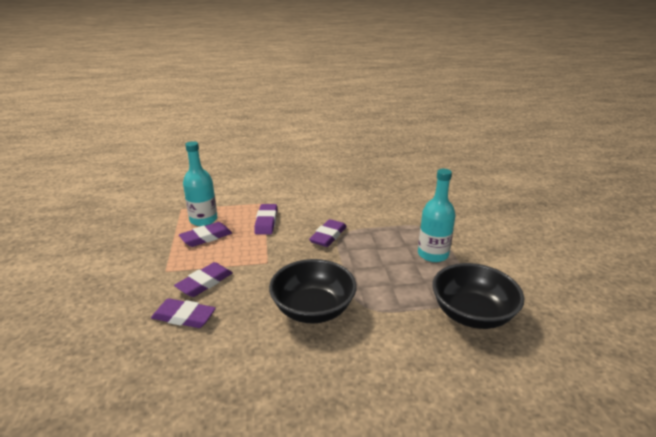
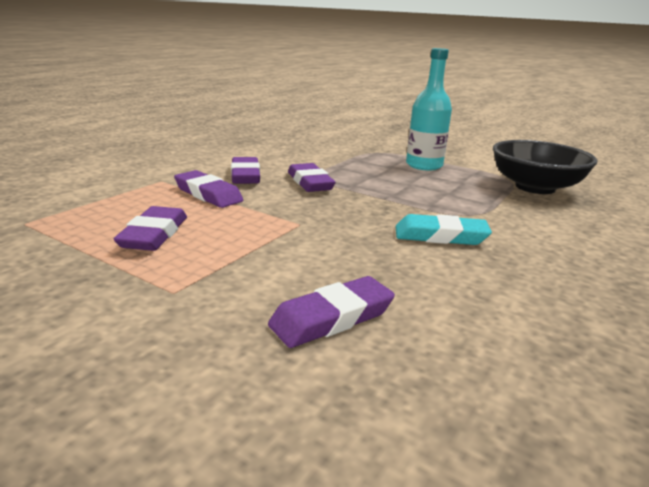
camera: 50 degrees left, 5 degrees down
purple eraser [174,262,233,297] -> purple eraser moved to [231,157,260,184]
turquoise bottle [183,141,218,226] -> none
black bowl [269,259,357,323] -> turquoise eraser [395,214,492,245]

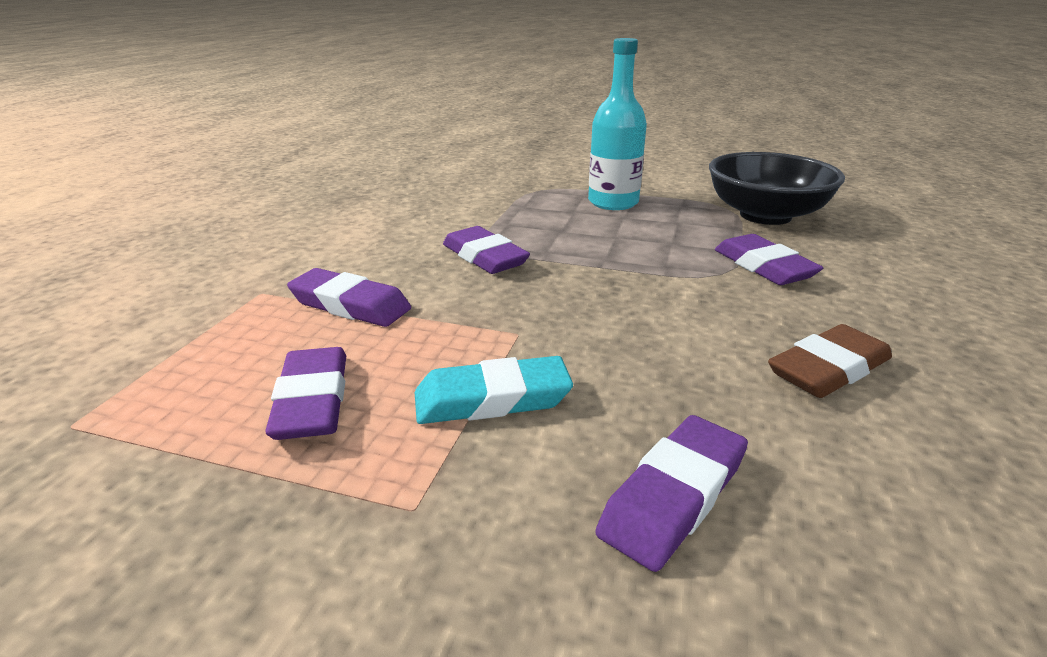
camera: 15 degrees left, 5 degrees up
purple eraser [231,157,260,184] -> purple eraser moved to [715,234,824,285]
turquoise eraser [395,214,492,245] -> turquoise eraser moved to [414,356,573,424]
none -> brown eraser [768,324,892,398]

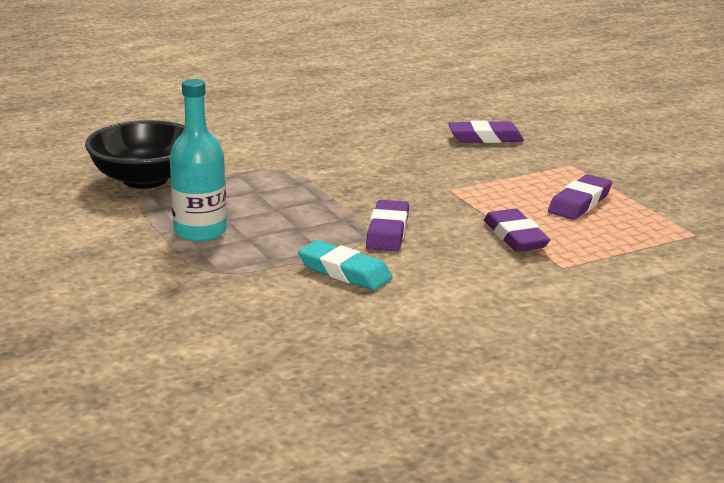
camera: 135 degrees left, 5 degrees down
turquoise eraser [414,356,573,424] -> turquoise eraser moved to [298,240,393,290]
purple eraser [715,234,824,285] -> none
brown eraser [768,324,892,398] -> none

